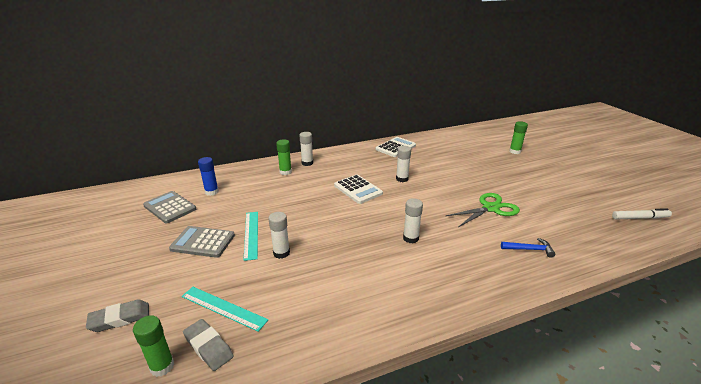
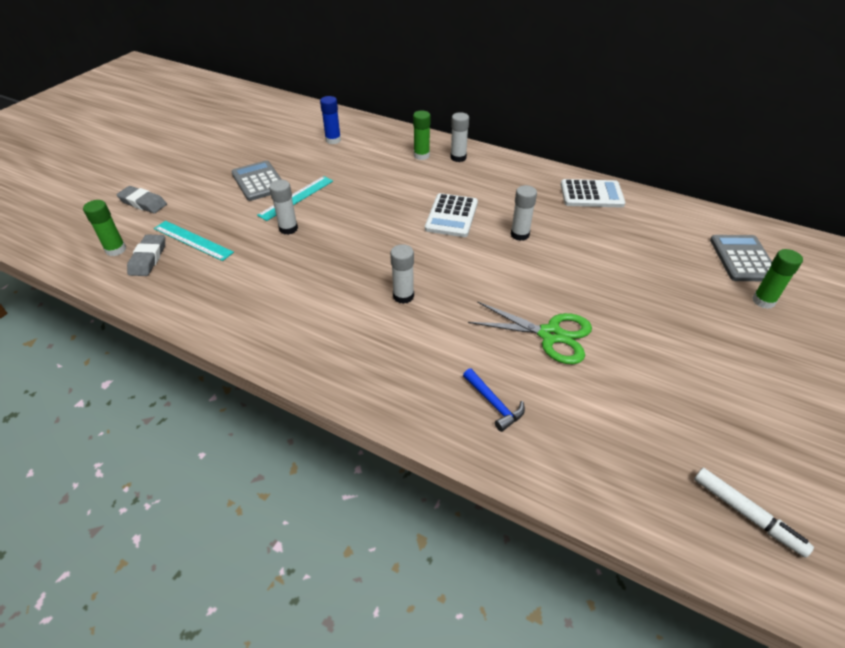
camera: 50 degrees right, 15 degrees up
grey calculator [143,191,196,223] -> grey calculator moved to [710,235,772,281]
turquoise ruler [182,287,268,332] -> turquoise ruler turned 45 degrees counterclockwise [154,221,234,261]

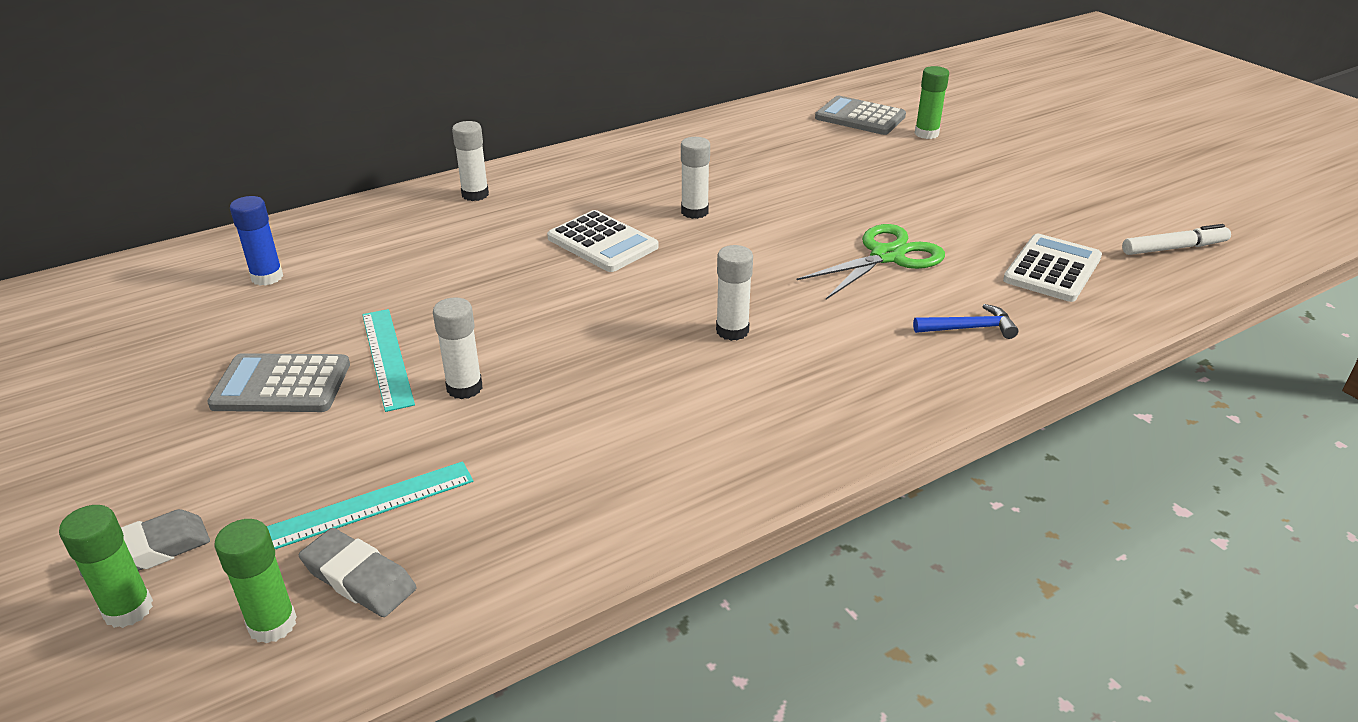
camera: 60 degrees left, 10 degrees down
green glue stick [413,111,430,160] -> green glue stick moved to [59,505,153,628]
white calculator [561,179,625,208] -> white calculator moved to [1003,234,1102,302]

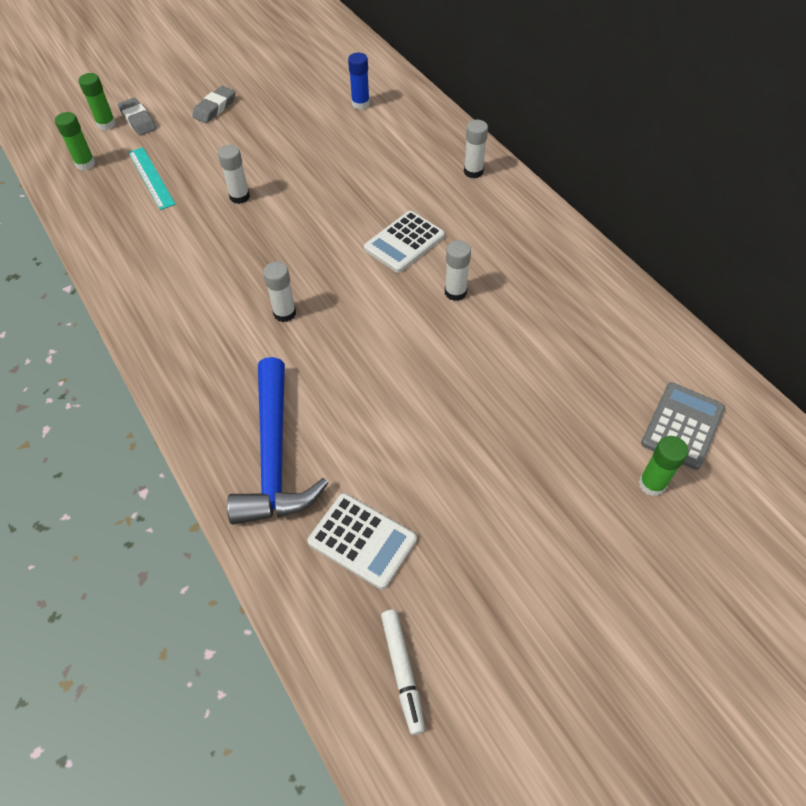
camera: 90 degrees right, 20 degrees up
grey calculator [207,353,350,412] -> none
grey eraser [299,528,416,617] -> grey eraser moved to [192,86,235,123]
turquoise ruler [362,309,415,412] -> none
green scissors [796,224,945,299] -> none
blue hammer [913,304,1018,339] -> blue hammer [227,357,328,525], size x2.33

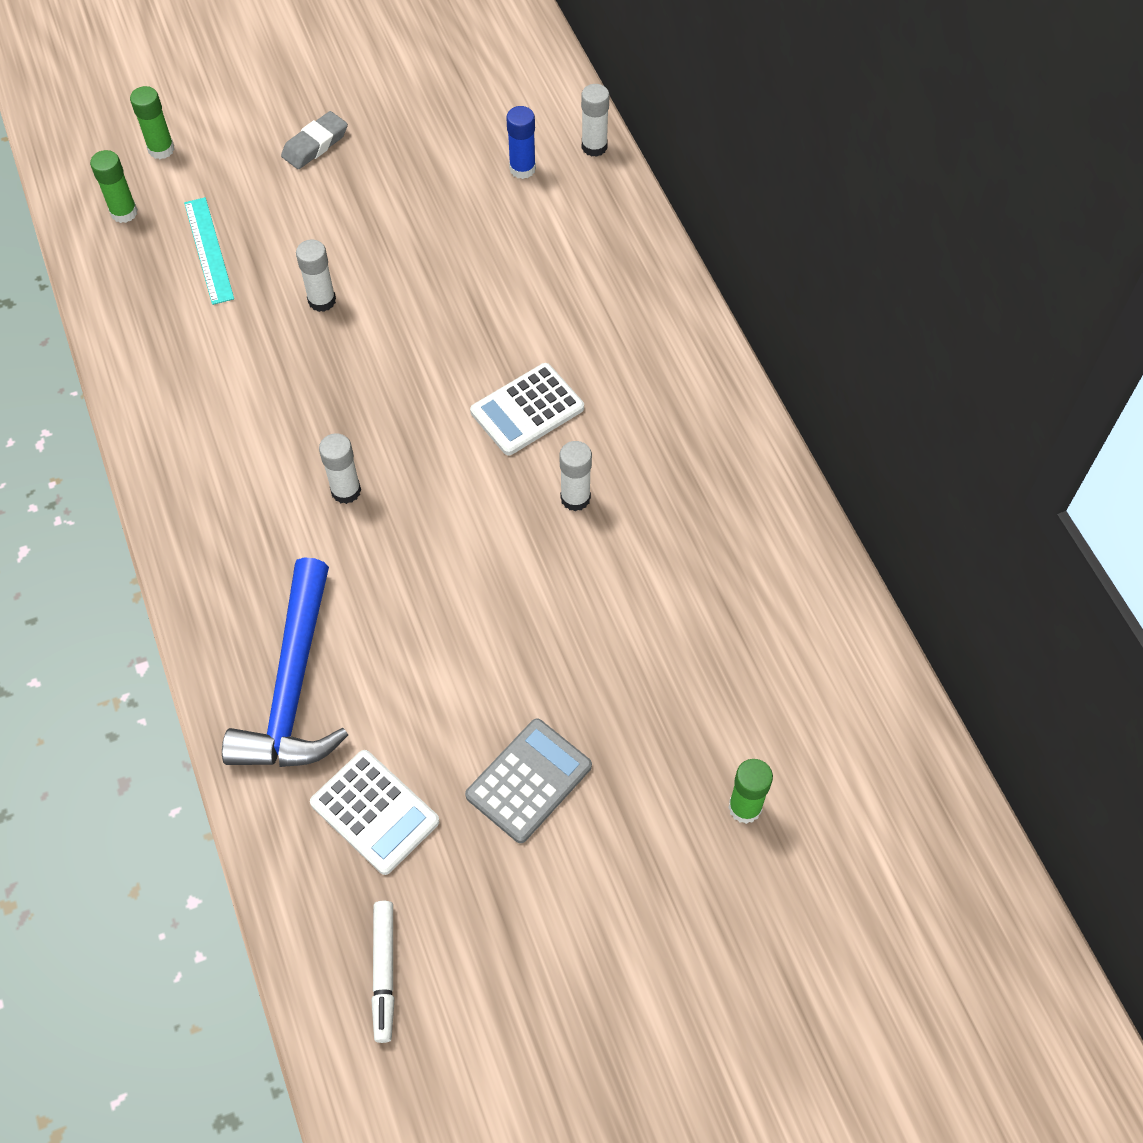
camera: 10 degrees right, 5 degrees up
grey eraser [118,98,157,136] -> none
white glue stick [464,120,488,179] -> white glue stick moved to [581,84,610,157]
grey calculator [641,382,725,470] -> grey calculator moved to [465,718,592,843]

